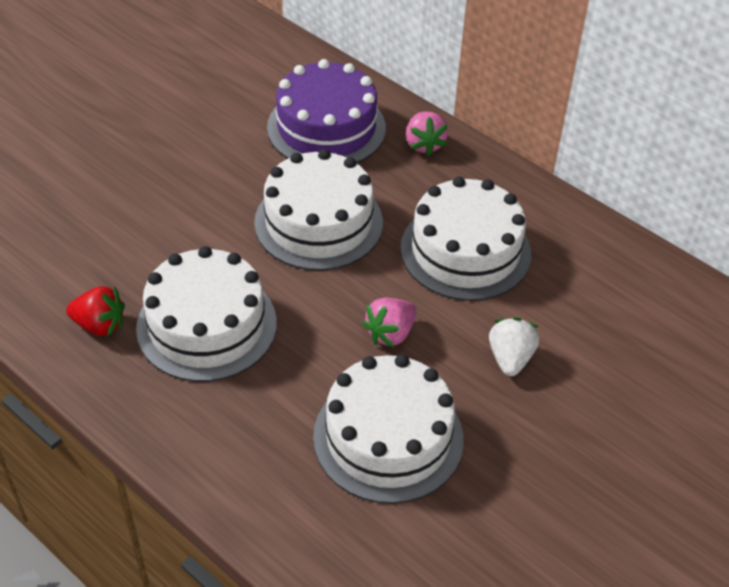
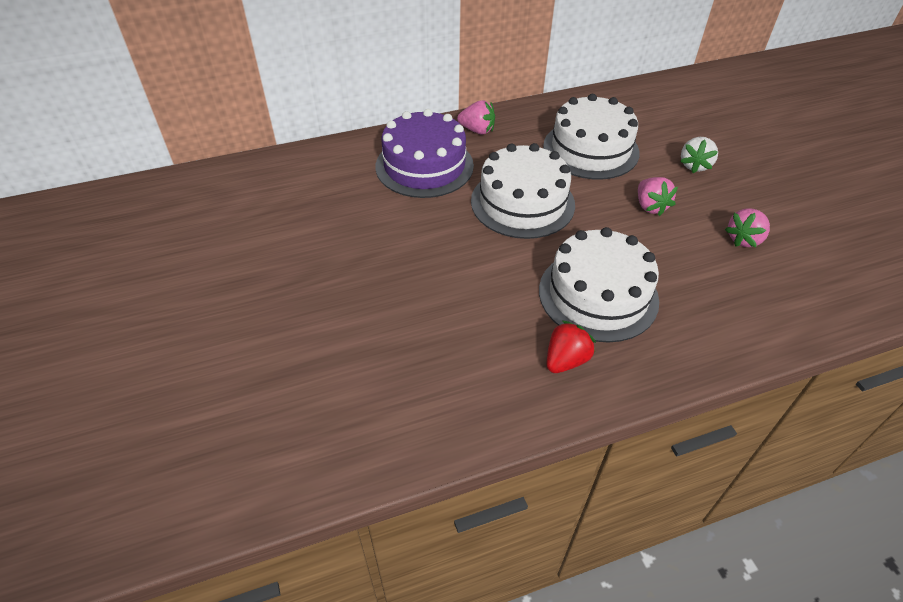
camera: 60 degrees left, 0 degrees up
white cake [313,354,464,504] -> pink strawberry [725,208,770,247]
white strawberry [489,317,539,376] -> white strawberry turned 105 degrees counterclockwise [680,137,718,173]

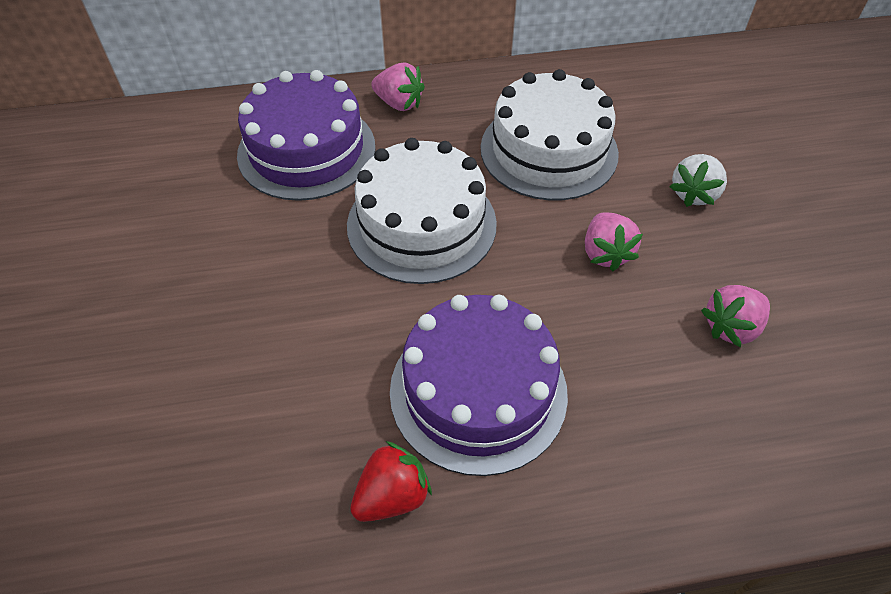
camera: 10 degrees right, 5 degrees up
white cake [539,227,659,343] -> purple cake [390,295,568,476]

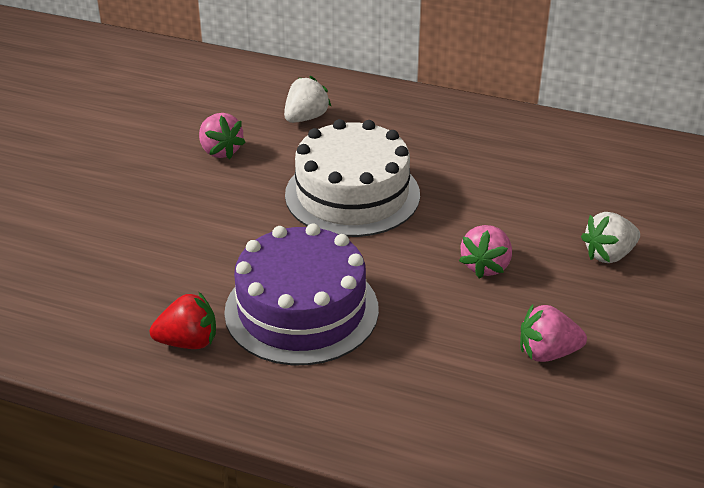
camera: 30 degrees right, 15 degrees down
purple cake [237,70,376,201] -> white strawberry [284,76,331,123]
pink strawberry [371,63,425,111] -> pink strawberry moved to [199,113,246,159]
white cake [481,69,619,201] -> none

